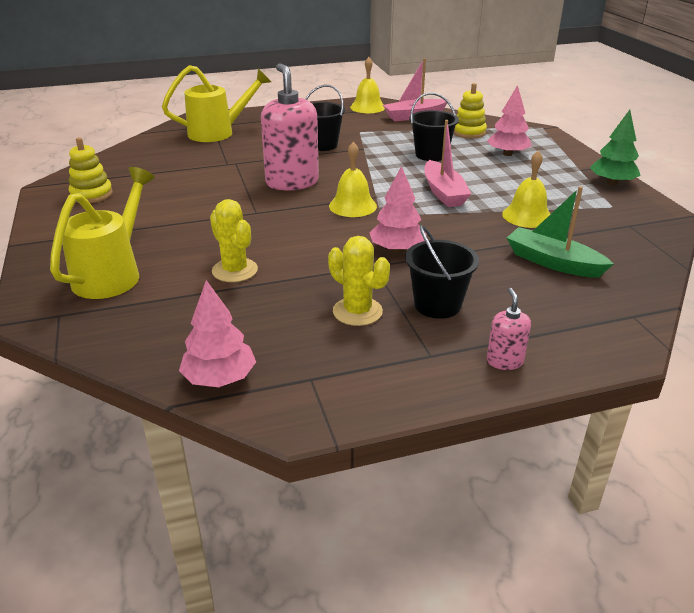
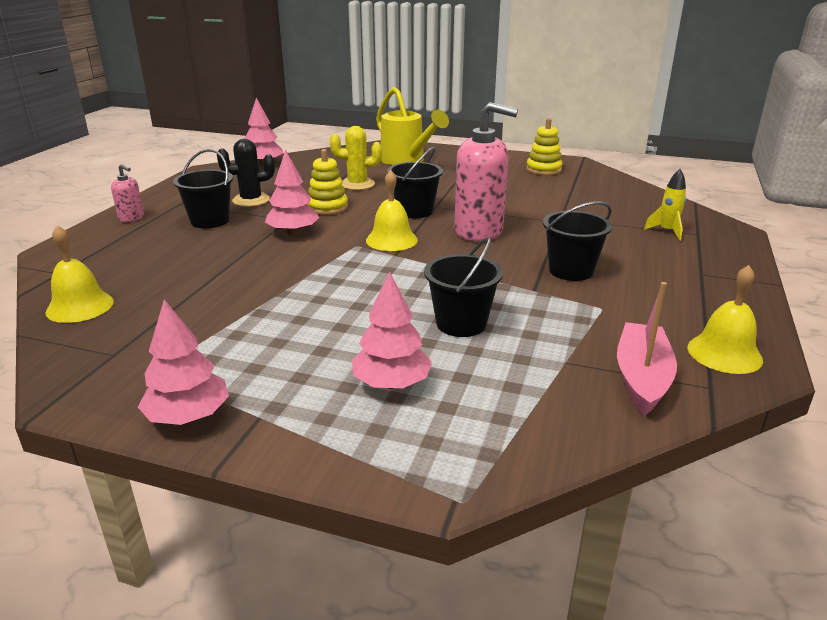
camera: 125 degrees right, 5 degrees down
yellow watering can [162,65,271,142] -> yellow rocket [644,169,686,241]
yellow cactus [328,236,390,326] -> black cactus [217,139,275,207]
pink boat [424,120,471,207] -> none
yellow stacking toy [453,83,487,139] -> yellow stacking toy moved to [308,149,348,215]
yellow bell [502,150,550,228] -> yellow bell moved to [45,225,114,323]
green boat [507,186,613,278] -> none
green tree [590,110,641,185] -> pink tree [138,299,229,425]
none -> black bucket [387,147,443,218]

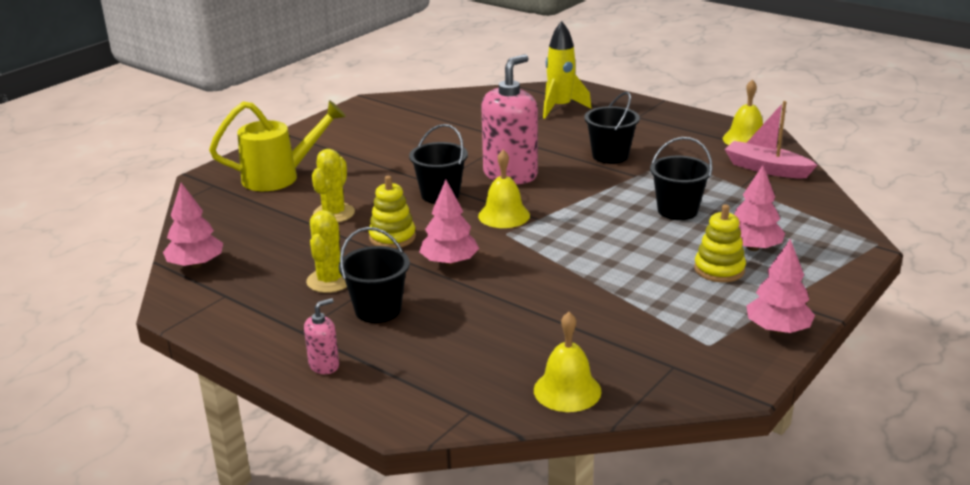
camera: 70 degrees left, 0 degrees up
black cactus [217,139,275,207] -> yellow cactus [306,210,347,293]
yellow stacking toy [526,118,563,175] -> yellow stacking toy moved to [694,204,746,282]
yellow rocket [644,169,686,241] -> yellow rocket [543,21,592,119], size x1.64

